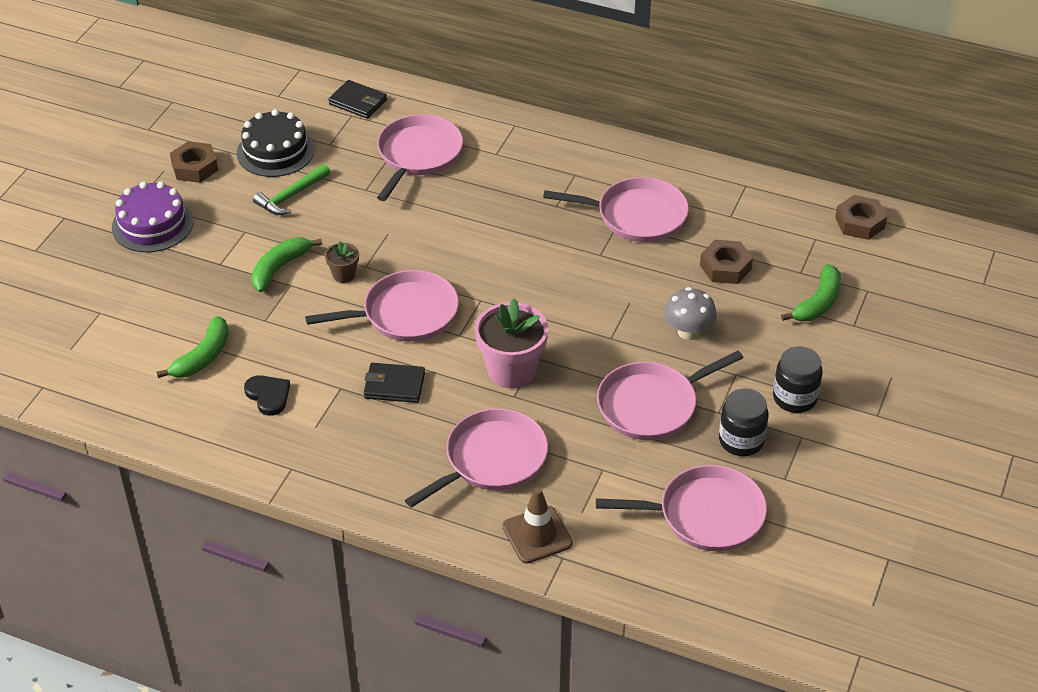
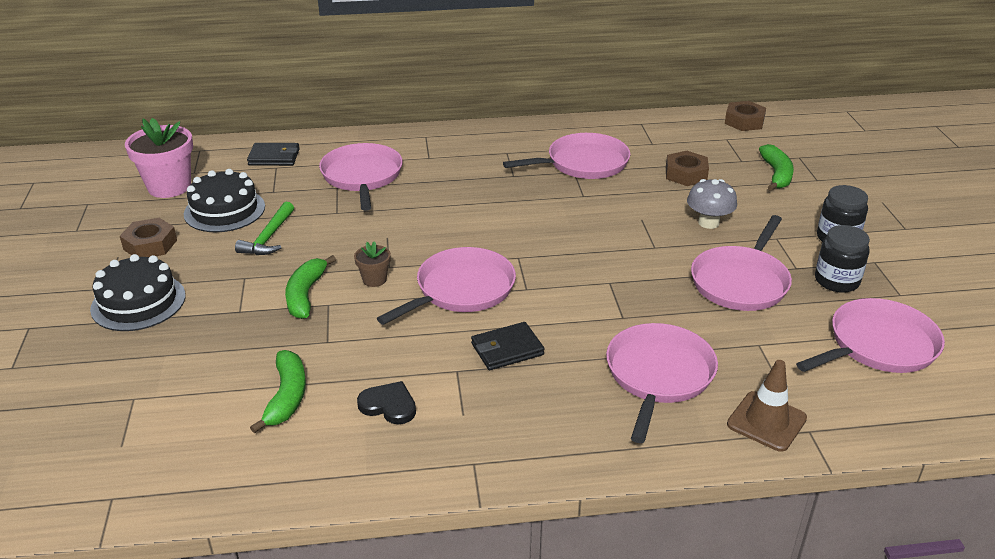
camera: 30 degrees left, 10 degrees down
purple cake [112,181,193,252] -> black cake [90,254,185,331]
pink flower pot [475,298,548,389] -> pink flower pot moved to [125,118,193,198]

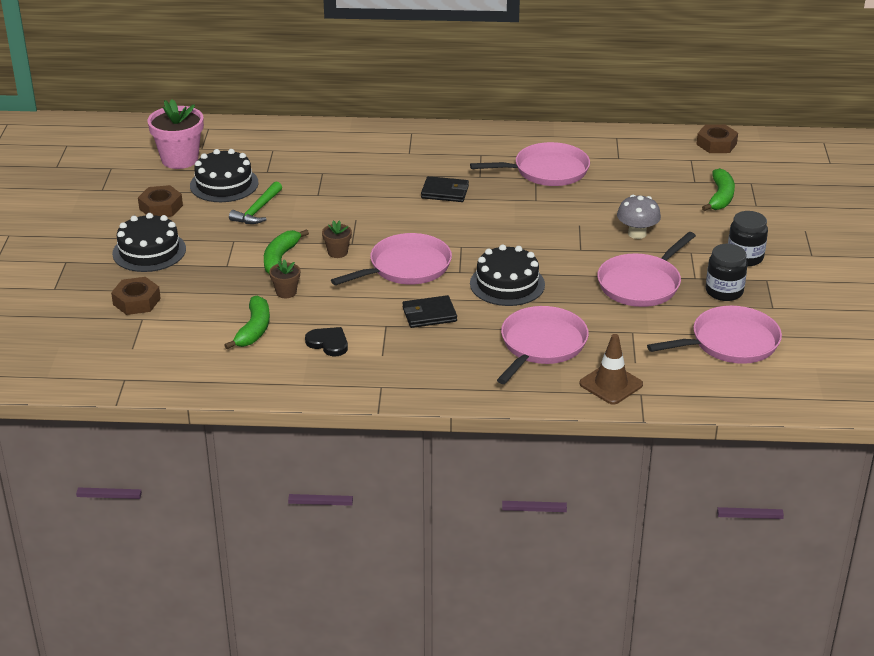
camera: 10 degrees right, 0 degrees up
black wallet [247,143,300,166] -> black wallet moved to [421,176,469,202]
pink pan [319,143,403,211] -> none
brown nut [666,151,709,186] -> brown nut moved to [111,277,161,315]
none -> brown flower pot [269,259,300,298]
none -> black cake [470,244,545,306]

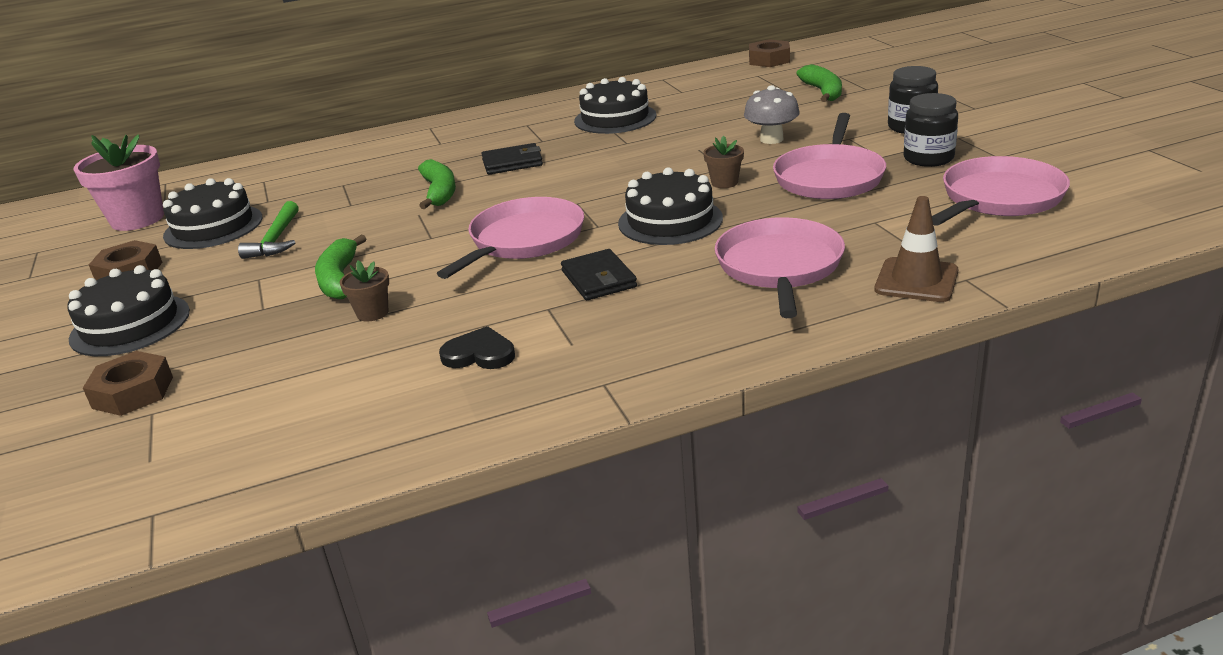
camera: 20 degrees left, 5 degrees down
green banana [224,296,270,349] -> green banana moved to [418,159,456,209]
brown flower pot [322,220,352,258] -> brown flower pot moved to [703,135,744,188]
black wallet [402,295,457,328] -> black wallet turned 75 degrees counterclockwise [561,249,637,300]
pink pan [470,142,590,186] -> black cake [574,77,656,134]

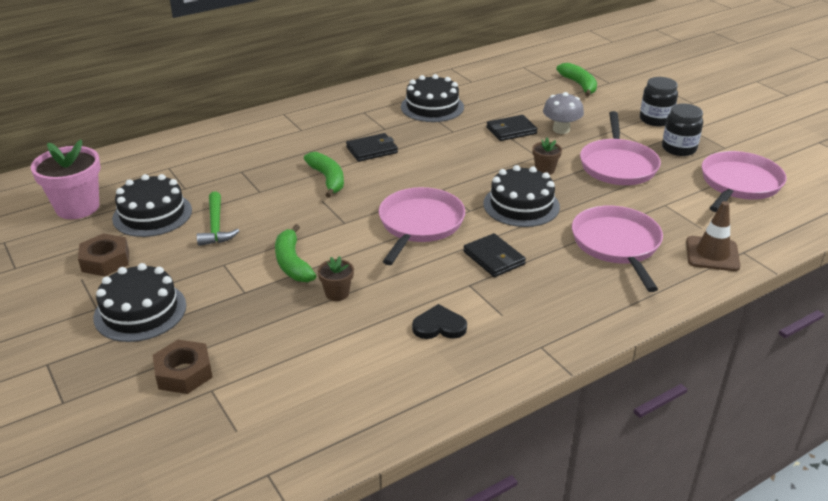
camera: 15 degrees left, 5 degrees up
brown nut [749,39,790,67] -> none
none -> black wallet [486,115,538,141]

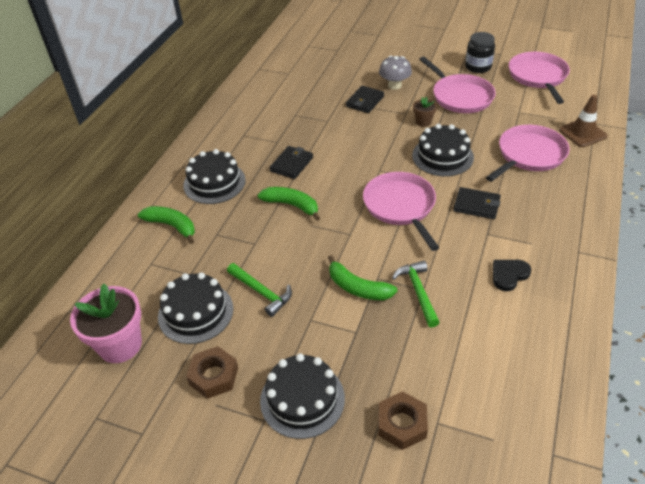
camera: 35 degrees left, 10 degrees up
brown flower pot [317,256,354,301] -> green hammer [392,260,440,328]
black cake [401,74,464,122] -> black cake moved to [183,149,246,204]
green banana [556,63,597,97] -> green banana moved to [138,206,195,244]
pink pan [572,205,663,292] -> pink pan turned 90 degrees clockwise [486,125,570,182]
black jar [640,77,678,126] -> none

